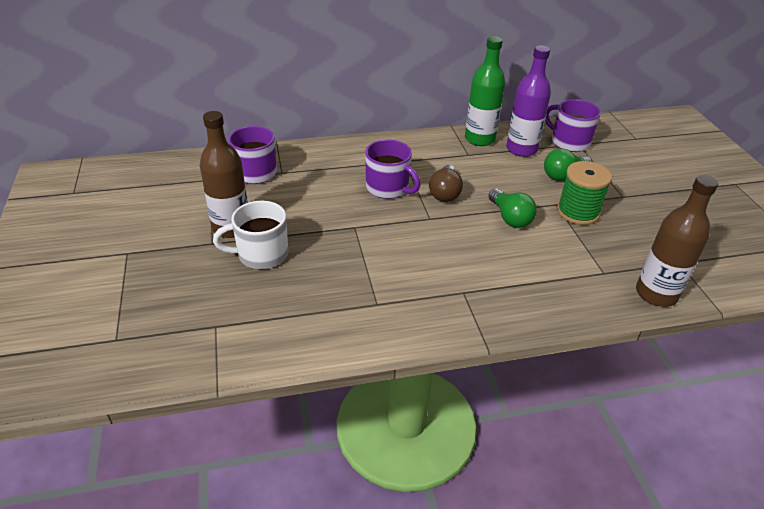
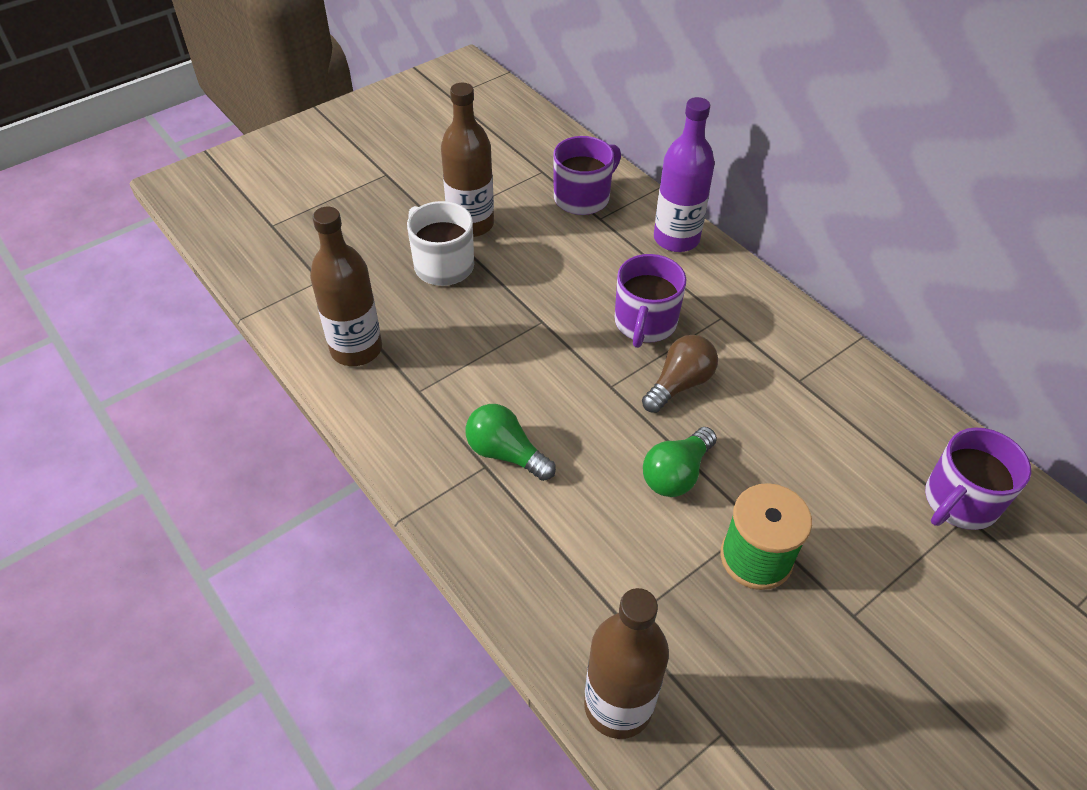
camera: 65 degrees right, 10 degrees up
brown light bulb [429,165,463,202] -> brown light bulb turned 150 degrees clockwise [642,335,718,413]
green bottle [465,36,505,146] -> none
purple bottle [506,46,551,157] -> purple bottle moved to [654,97,715,252]
green light bulb [544,148,592,181] -> green light bulb moved to [465,404,556,481]
purple mug [545,99,601,152] -> purple mug turned 150 degrees counterclockwise [925,428,1031,530]
none -> brown bottle [310,206,382,366]

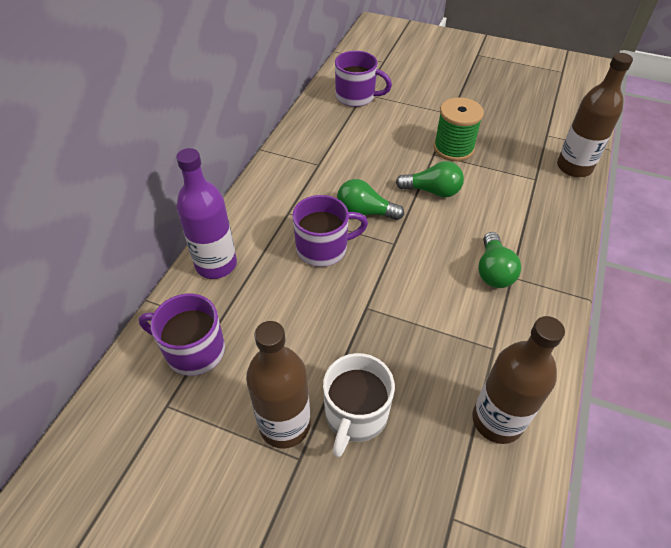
camera: 120 degrees left, 0 degrees up
brown light bulb [642,335,718,413] -> green light bulb [337,179,404,220]

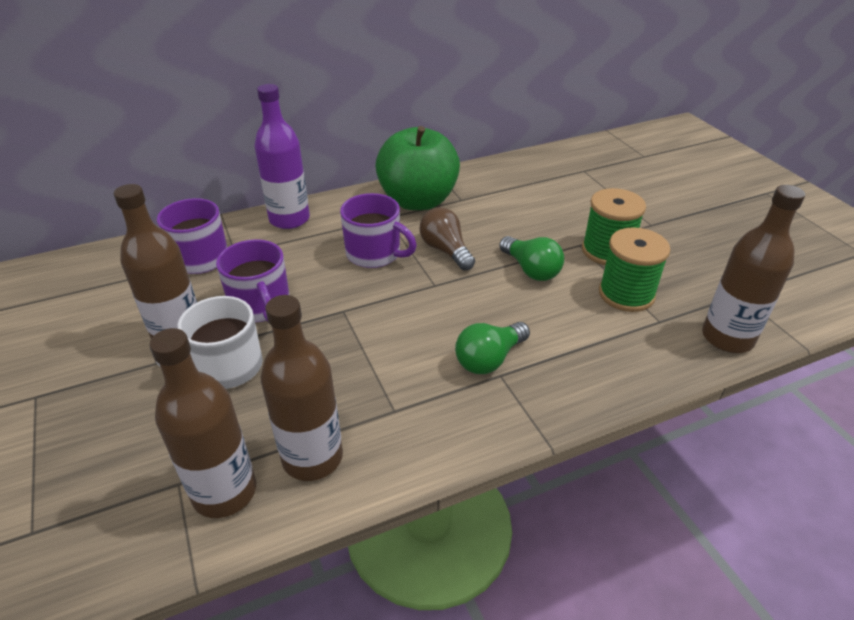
camera: 45 degrees right, 10 degrees down
purple mug [335,51,392,107] -> purple mug moved to [216,239,290,322]
green light bulb [337,179,404,220] -> brown light bulb [420,207,475,271]
none -> brown bottle [149,328,256,518]
none -> green apple [375,126,460,210]
none -> green spool [599,227,670,312]

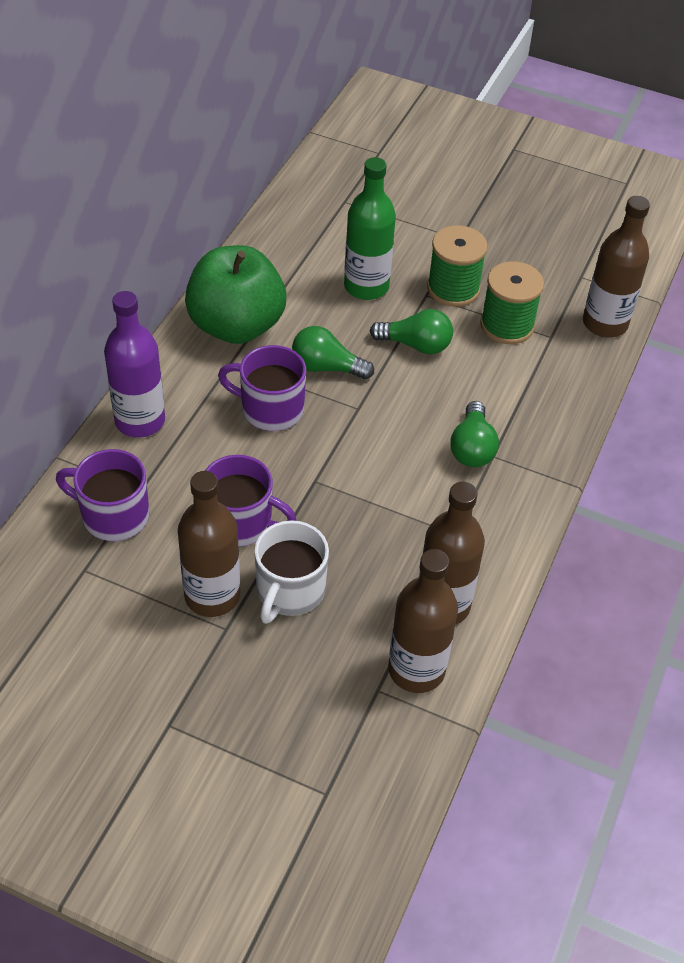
camera: 45 degrees left, 10 degrees up
purple mug [340,193,417,268] -> purple mug turned 150 degrees counterclockwise [218,345,306,431]
brown light bulb [420,207,475,271] -> green light bulb [292,326,374,380]
none -> green bottle [344,157,396,300]

